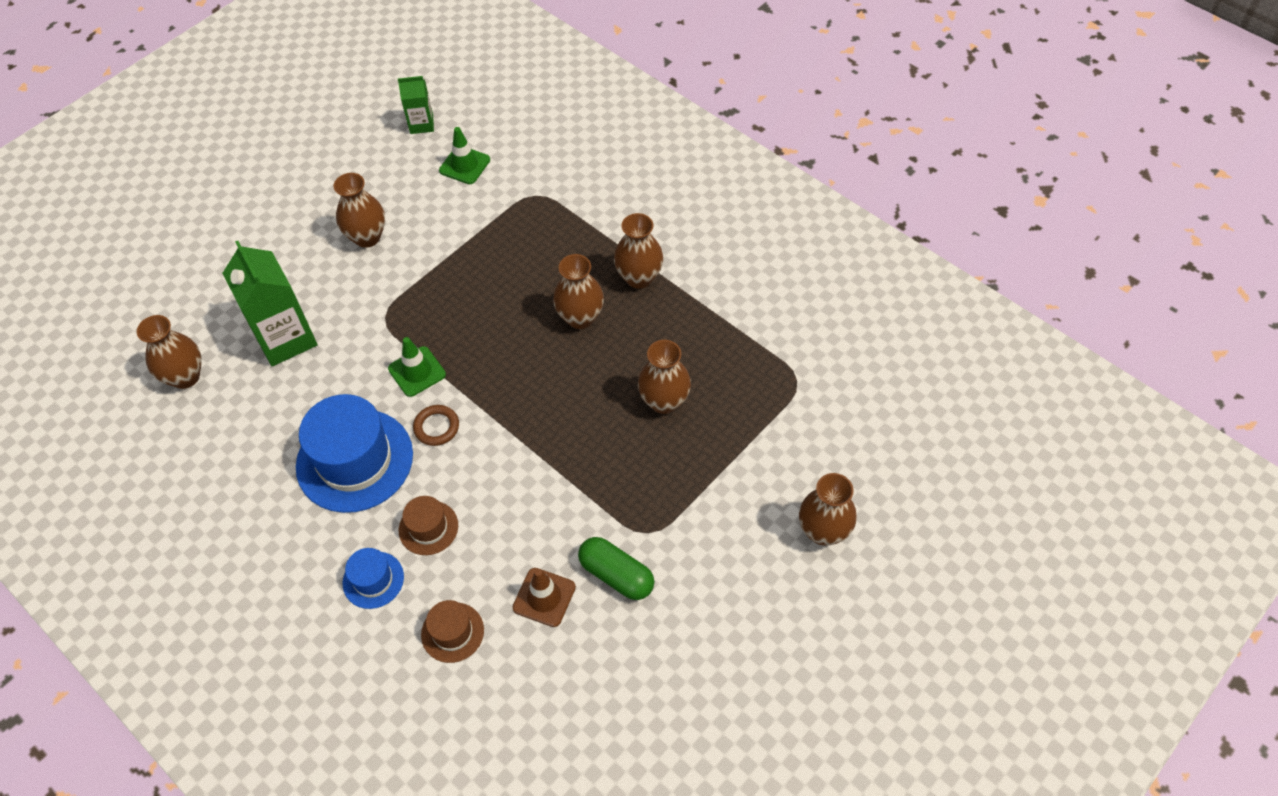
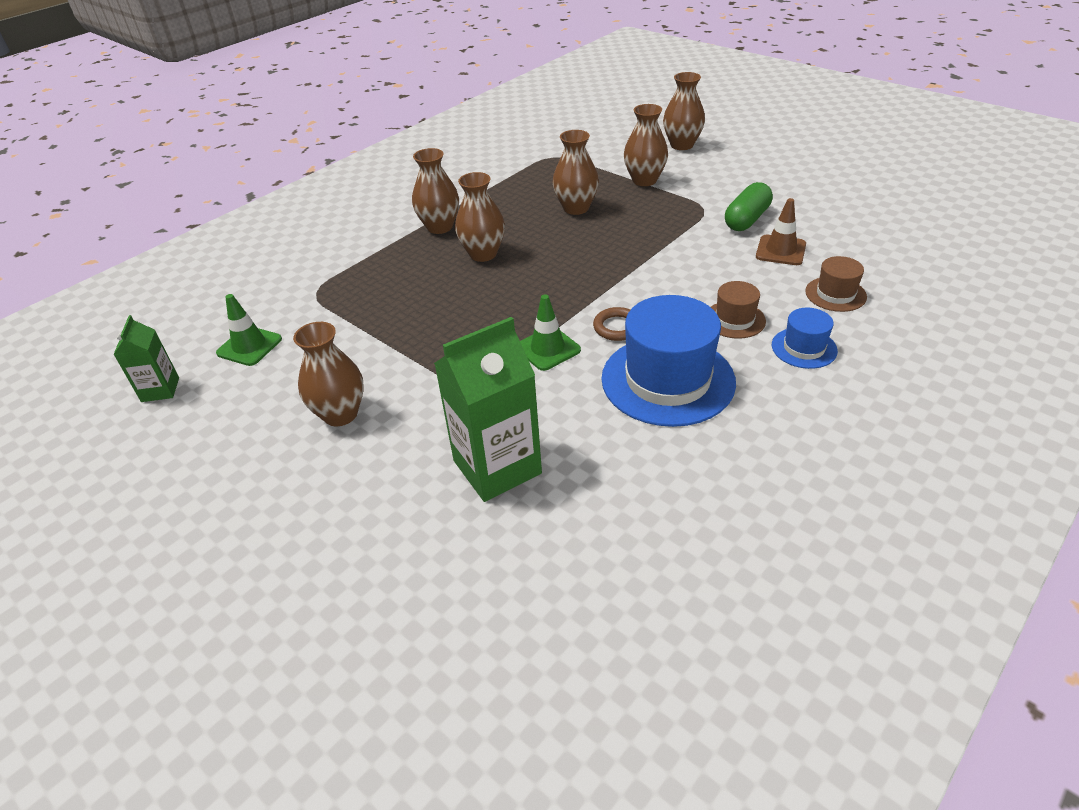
camera: 90 degrees left, 15 degrees down
brown vase [137,315,202,389] -> brown vase moved to [624,104,668,186]

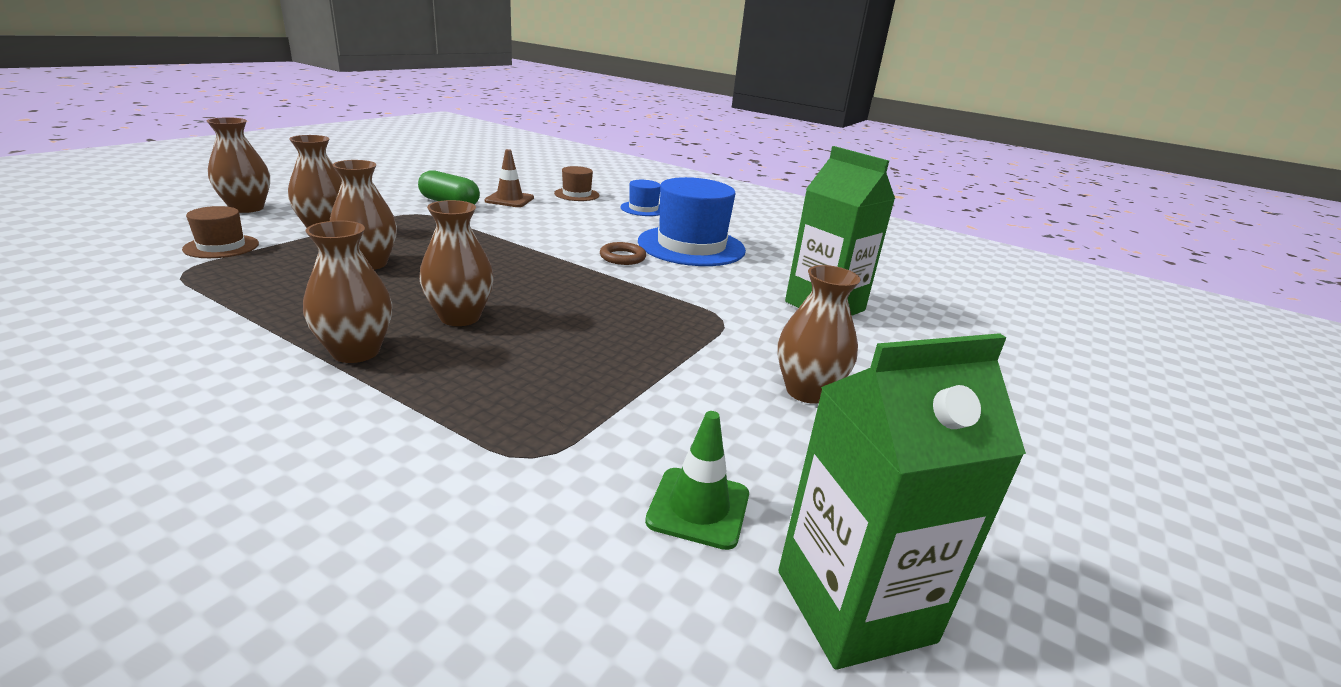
camera: 105 degrees left, 15 degrees down
green carton [113,315,179,402] -> green carton [778,333,1026,670], size x1.83
green traffic cone [520,294,581,371] -> none
brown hat [711,281,766,339] -> brown hat moved to [182,206,259,258]

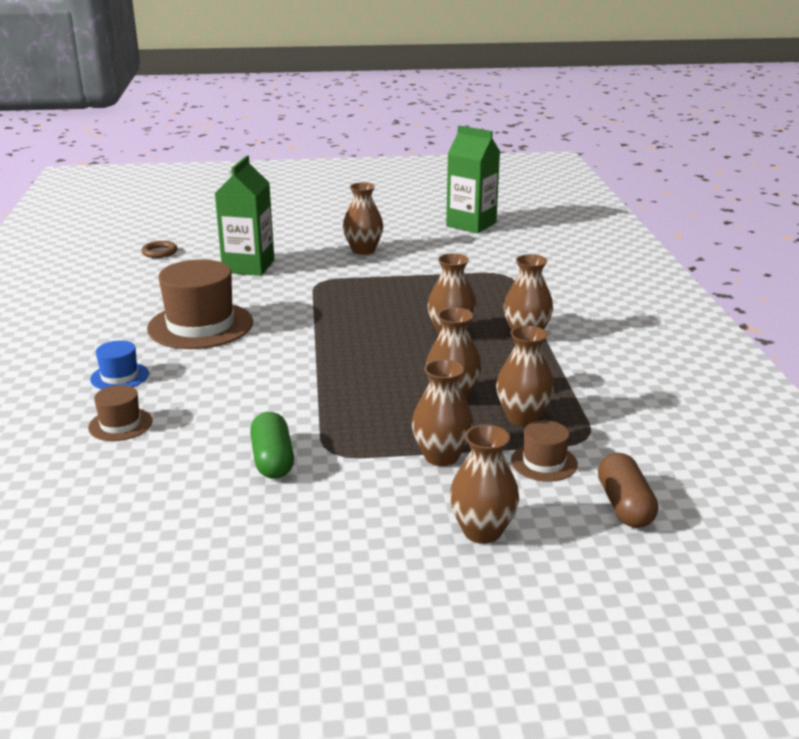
camera: 125 degrees left, 0 degrees up
brown traffic cone [485,149,534,207] -> none
brown ring [600,242,646,265] -> brown ring moved to [141,241,178,258]
blue hat [638,177,746,266] -> brown hat [147,259,253,349]
green traffic cone [645,411,749,550] -> none
none -> brown vase [496,325,554,426]
none -> brown capsule [598,453,658,528]

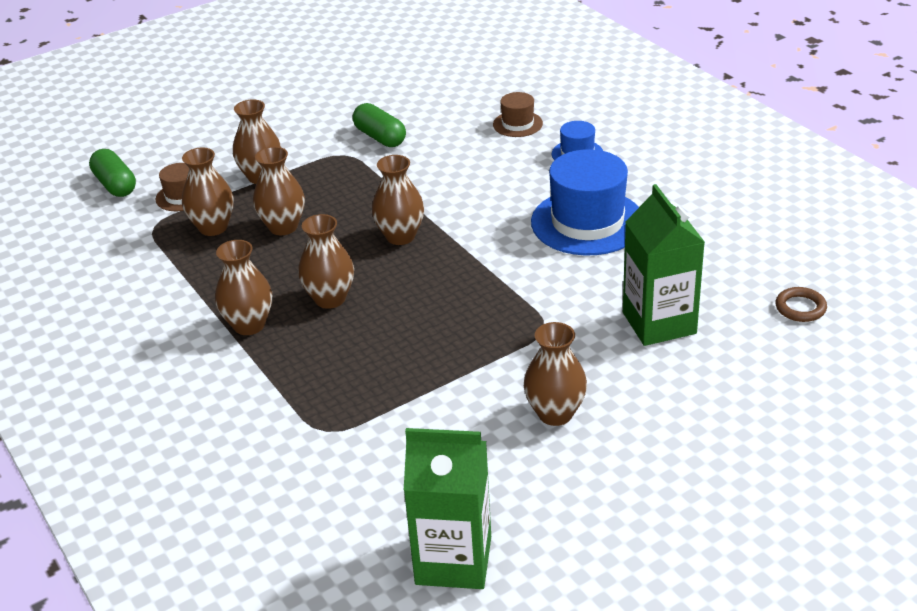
camera: 155 degrees right, 10 degrees up
brown hat [147,259,253,349] -> blue hat [531,149,639,256]
brown vase [450,425,519,544] -> brown vase moved to [372,155,424,245]
brown capsule [598,453,658,528] -> green capsule [89,149,136,197]

